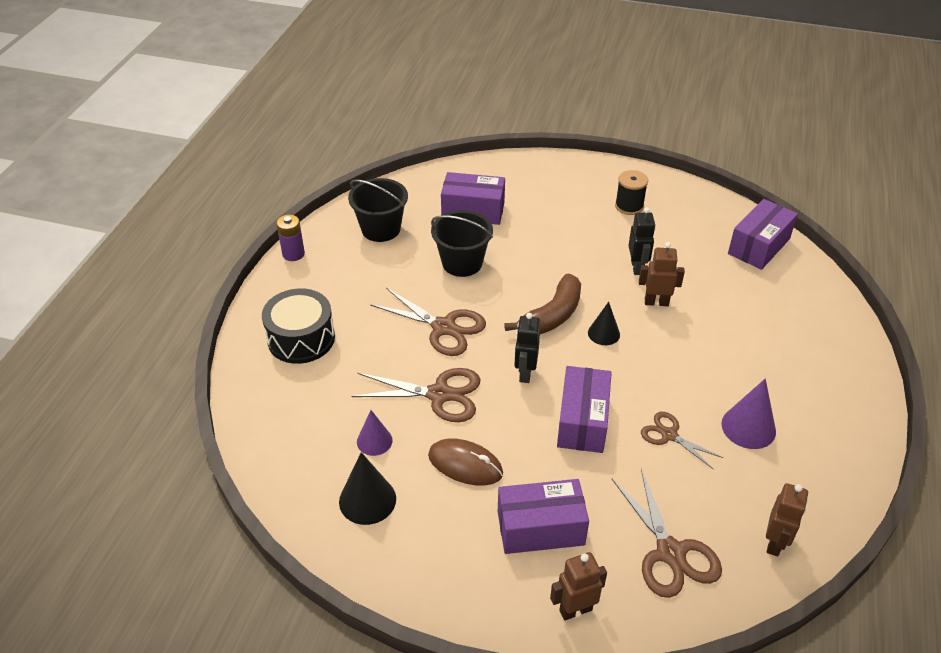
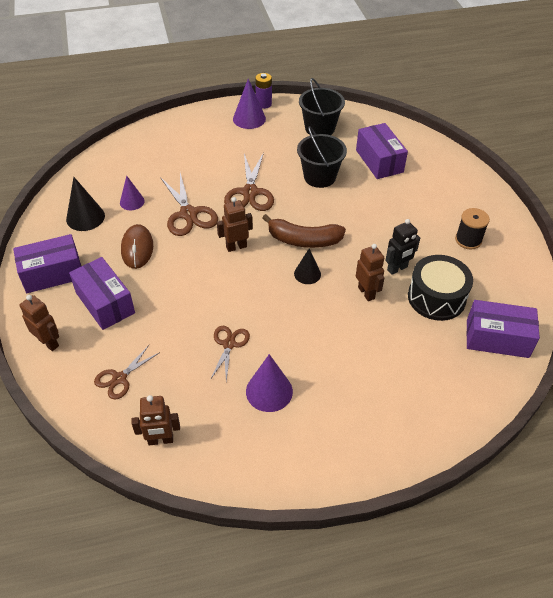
camera: 60 degrees right, 5 degrees up
black drum [262,288,335,364] -> black drum moved to [408,255,473,321]
black robot [514,313,540,383] -> brown robot [217,197,253,252]
purple box [557,366,612,453] -> purple box moved to [13,234,81,293]
brown scissors [612,469,722,598] -> brown scissors [94,345,160,400], size x0.61
none -> purple cone [233,79,266,129]

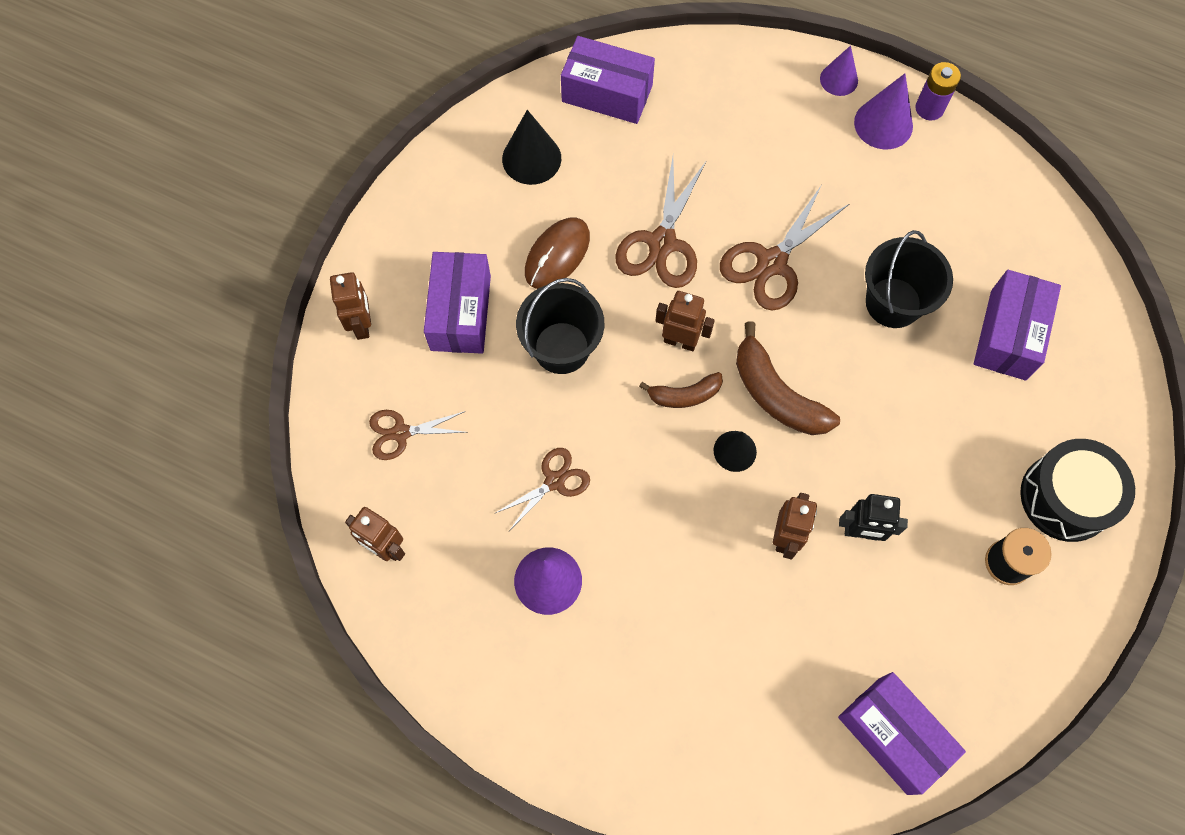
camera: 40 degrees right, 20 degrees up
purple box [13,234,81,293] -> purple box moved to [561,36,655,124]
purple cone [120,176,145,210] -> purple cone moved to [820,45,858,96]
black bucket [299,78,345,135] -> black bucket moved to [516,278,604,374]
black drum [408,255,473,321] -> black drum moved to [1020,439,1135,542]
none -> brown banana [639,372,723,408]

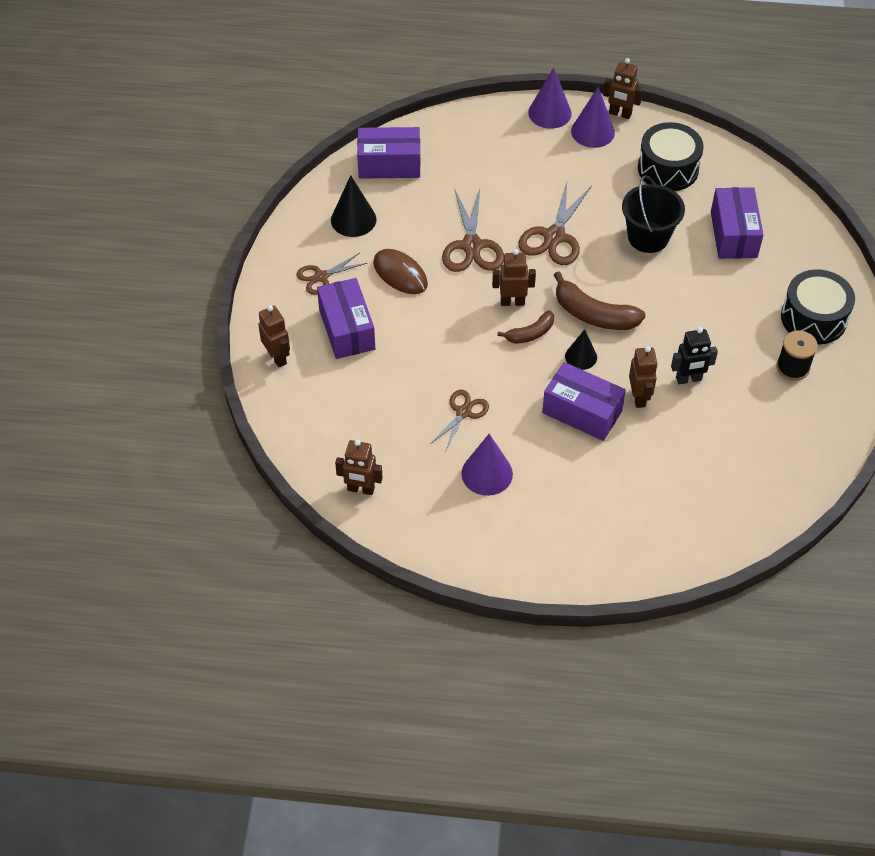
camera: 20 degrees left, 15 degrees down
brown scissors [369,410,467,460] -> brown scissors moved to [296,253,367,295]
black bucket [516,278,604,374] -> none
brown mouse [525,217,590,289] -> brown mouse turned 60 degrees counterclockwise [373,249,428,294]
purple cone [820,45,858,96] -> purple cone [528,68,572,129], size x1.52
purple box [838,672,966,795] -> purple box moved to [542,362,626,441]
purple battery [915,62,961,120] -> brown robot [603,58,643,119]
none -> black drum [638,122,704,191]

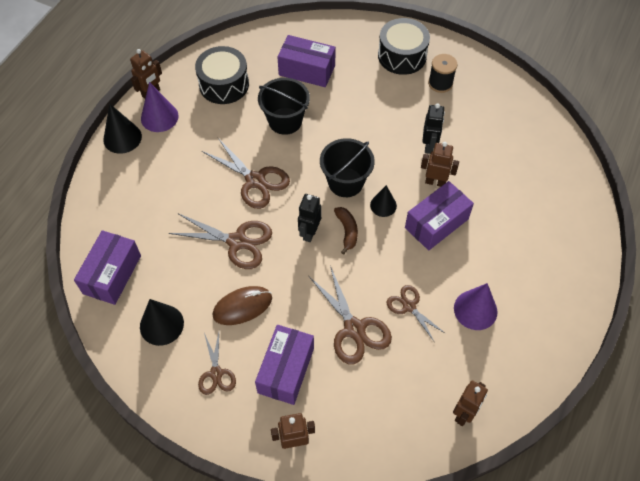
camera: 70 degrees left, 5 degrees up
purple box [317,278,375,359] -> purple box turned 75 degrees counterclockwise [255,325,314,405]
brown robot [492,249,536,306] -> black robot [298,194,321,242]
purple cone [528,68,572,129] -> black cone [103,104,142,154]
brown banana [554,271,646,330] -> black bucket [320,138,375,197]
none -> brown scissors [309,266,392,365]

